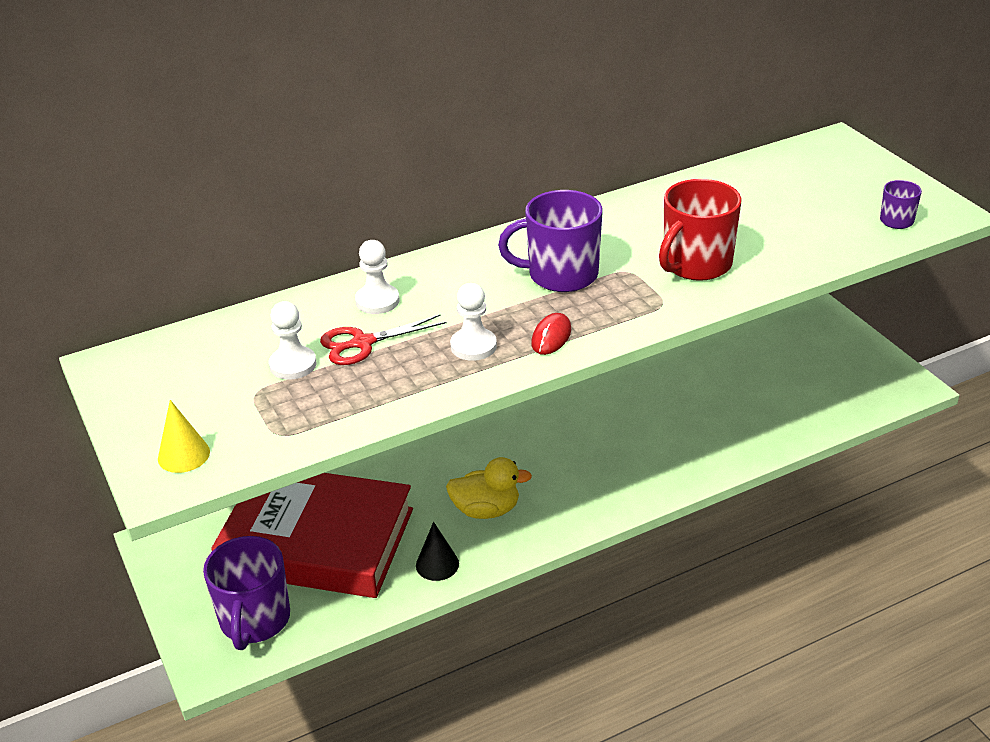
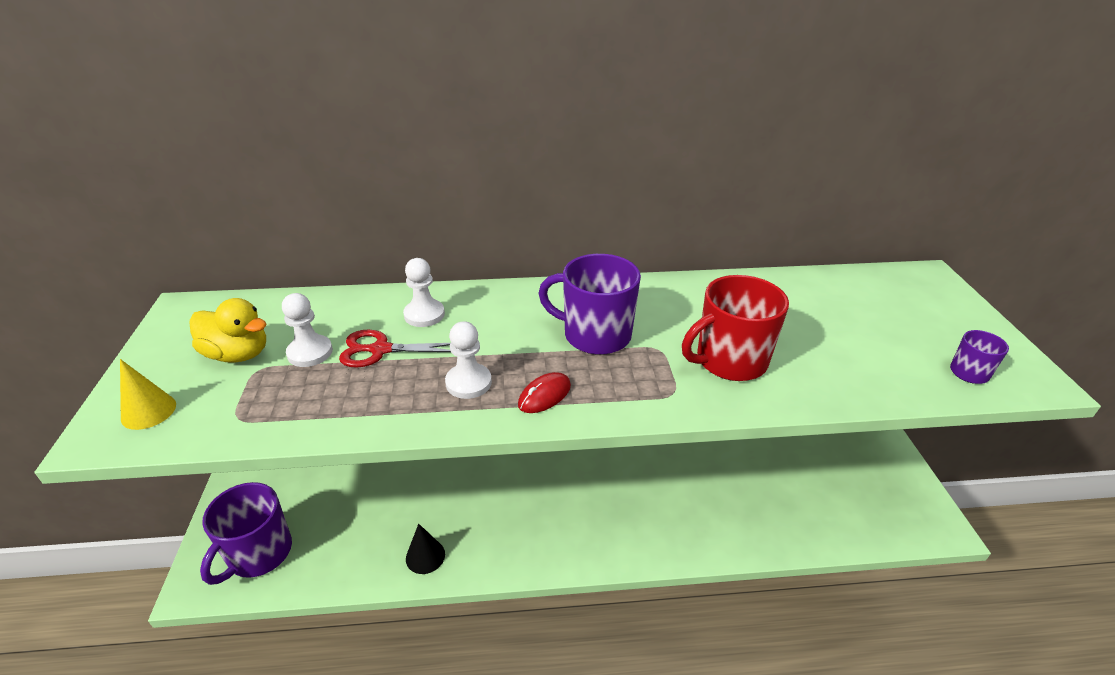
camera: 20 degrees right, 0 degrees up
red book [211,473,413,598] -> none
yellow duck [446,457,532,519] -> yellow duck moved to [189,298,267,362]

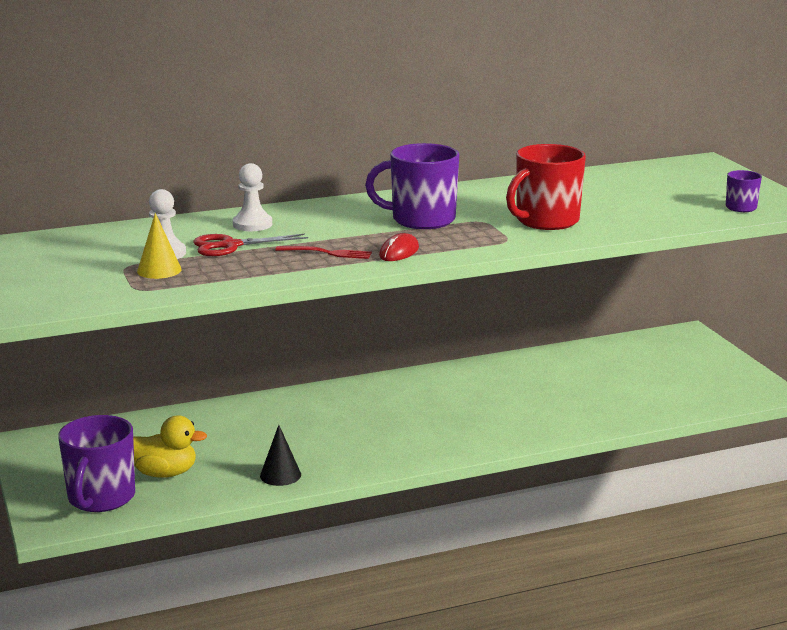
camera: 15 degrees left, 15 degrees down
yellow cone [120,359,176,430] -> yellow cone moved to [137,213,182,279]
yellow duck [189,298,267,362] -> yellow duck moved to [133,416,207,478]
white pawn [445,321,492,399] -> red fork [275,246,372,259]

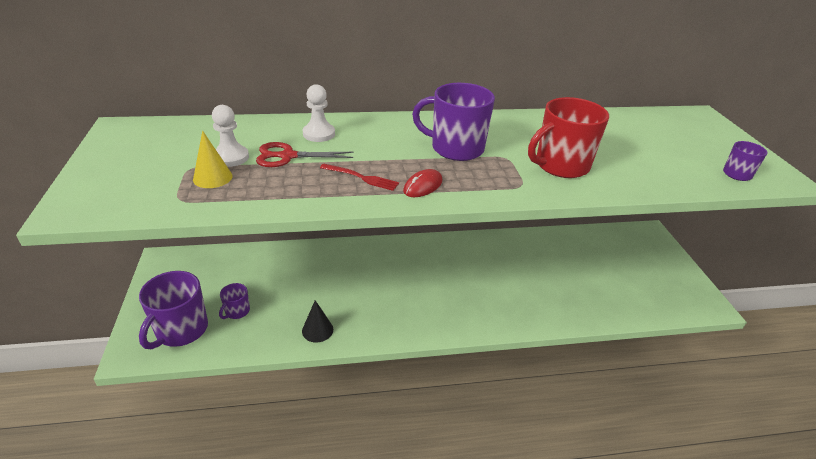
camera: 10 degrees right, 15 degrees up
yellow duck [133,416,207,478] -> purple mug [219,283,250,319]

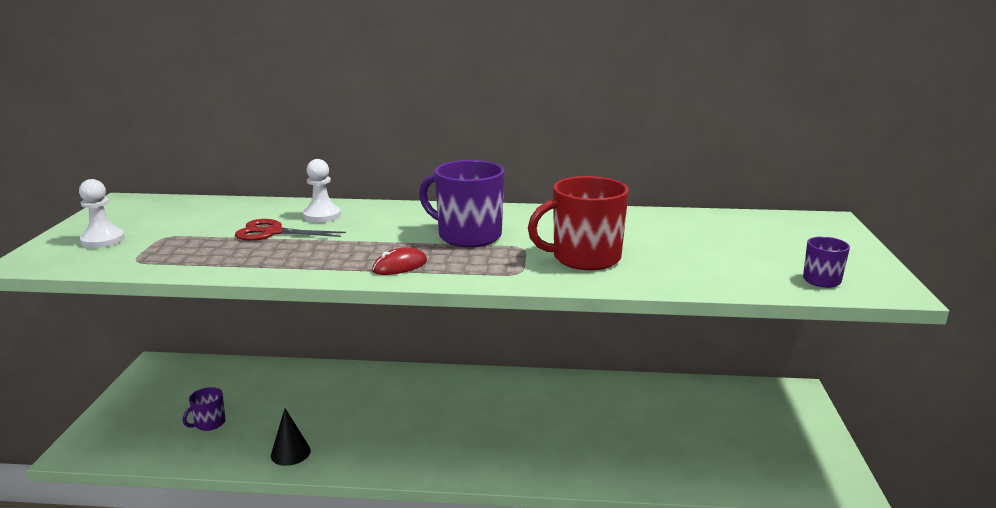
camera: 15 degrees right, 15 degrees down
purple mug [139,271,208,350] -> none
yellow cone [193,131,233,188] -> none
white pawn [212,105,249,167] -> white pawn moved to [79,179,125,248]
red fork [320,164,399,191] -> none

